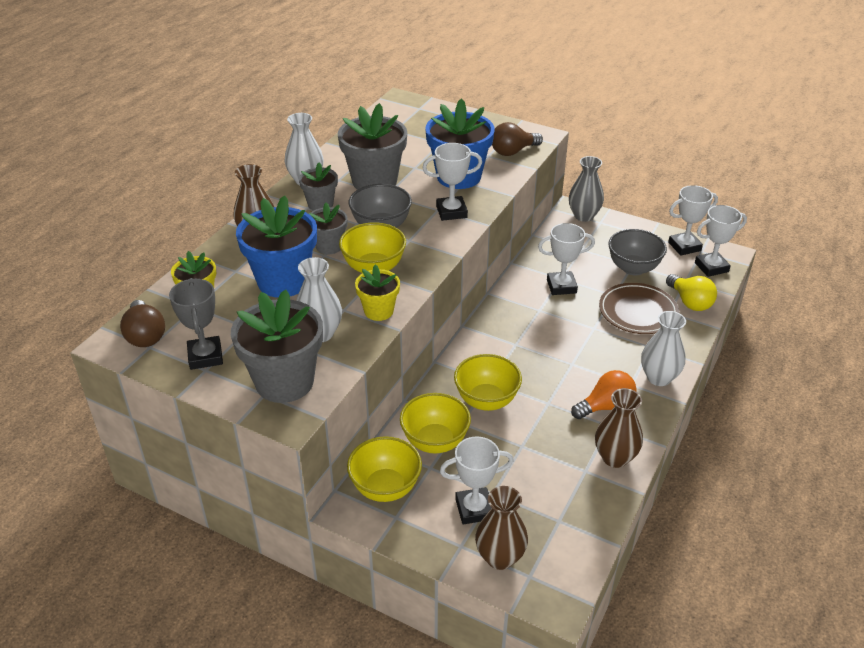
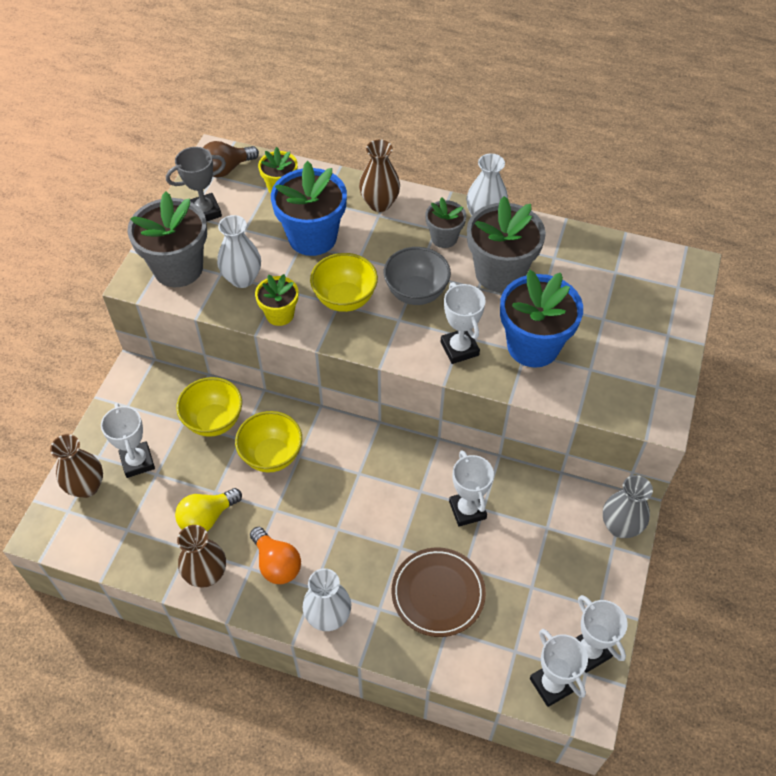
camera: 80 degrees right, 15 degrees up
grey flower pot [309,202,348,254] -> none
yellow bowl [347,436,422,502] -> none
brown light bulb [492,122,543,156] -> none
grey bowl [608,229,667,275] -> none
yellow light bulb [666,274,717,311] -> yellow light bulb moved to [175,488,242,531]

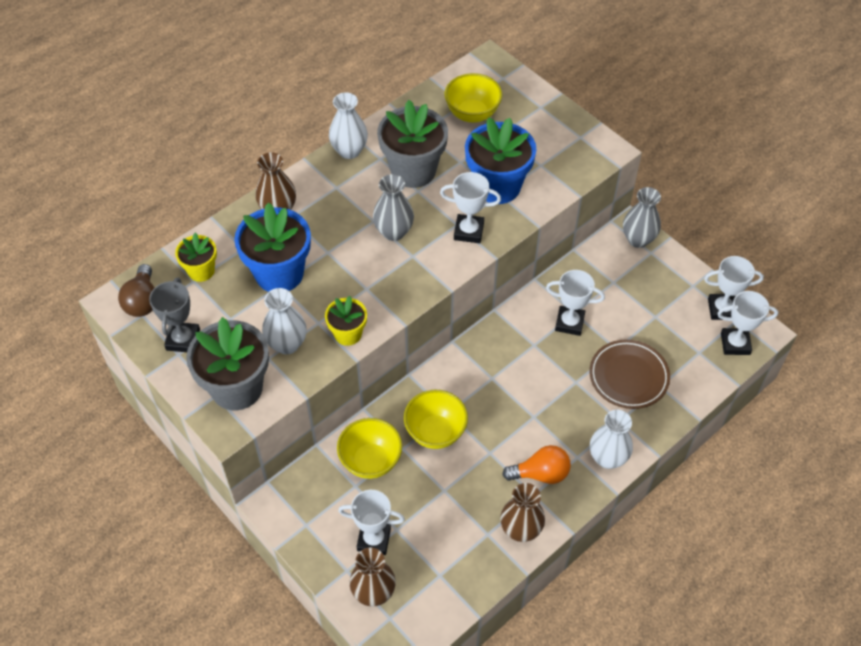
camera: 60 degrees left, 0 degrees up
yellow light bulb [175,488,242,531] -> none
yellow bowl [310,253,378,312] -> yellow bowl moved to [445,73,502,123]
grey bowl [383,247,451,305] -> grey vase [373,174,414,241]
grey flower pot [425,197,466,248] -> none

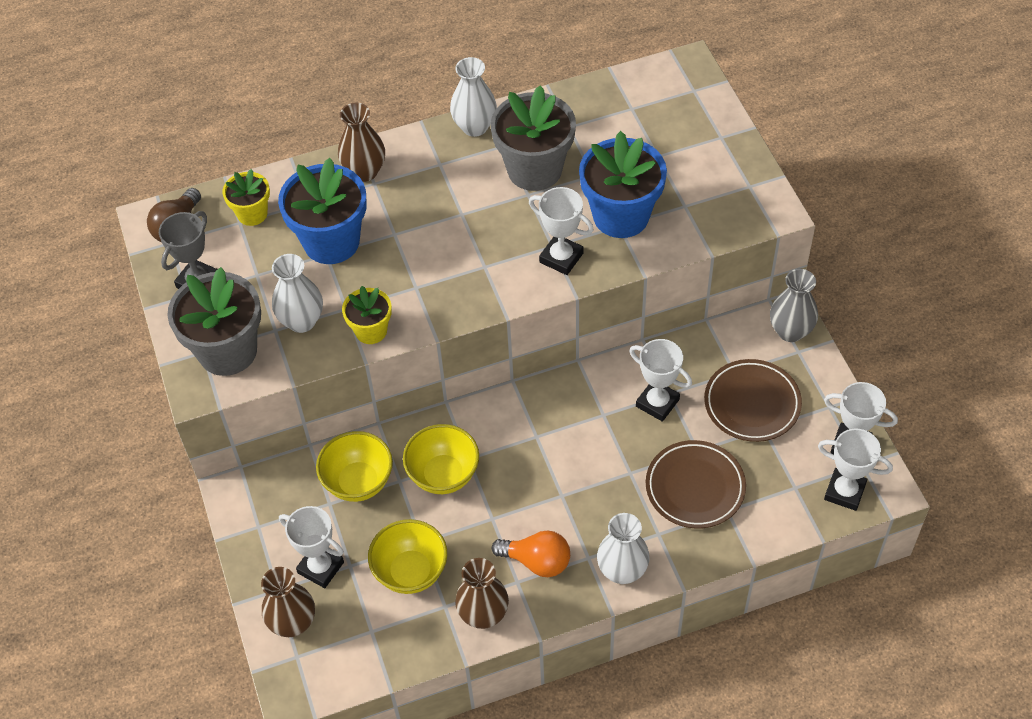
camera: 25 degrees right, 0 degrees up
grey vase [373,174,414,241] -> none
yellow bowl [445,73,502,123] -> yellow bowl moved to [368,519,447,594]
none -> brown plate [704,359,802,442]

